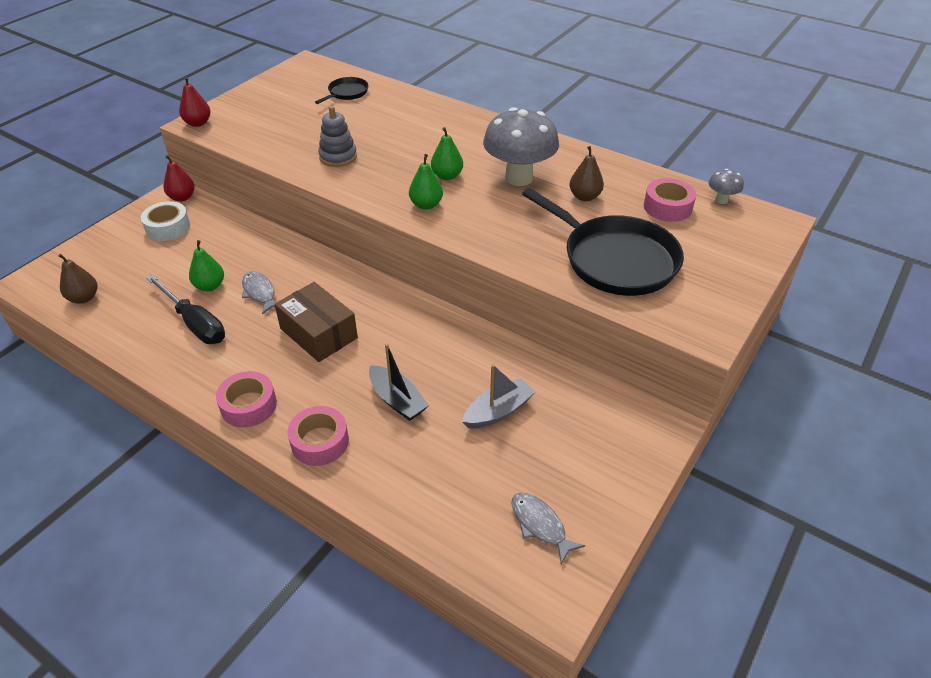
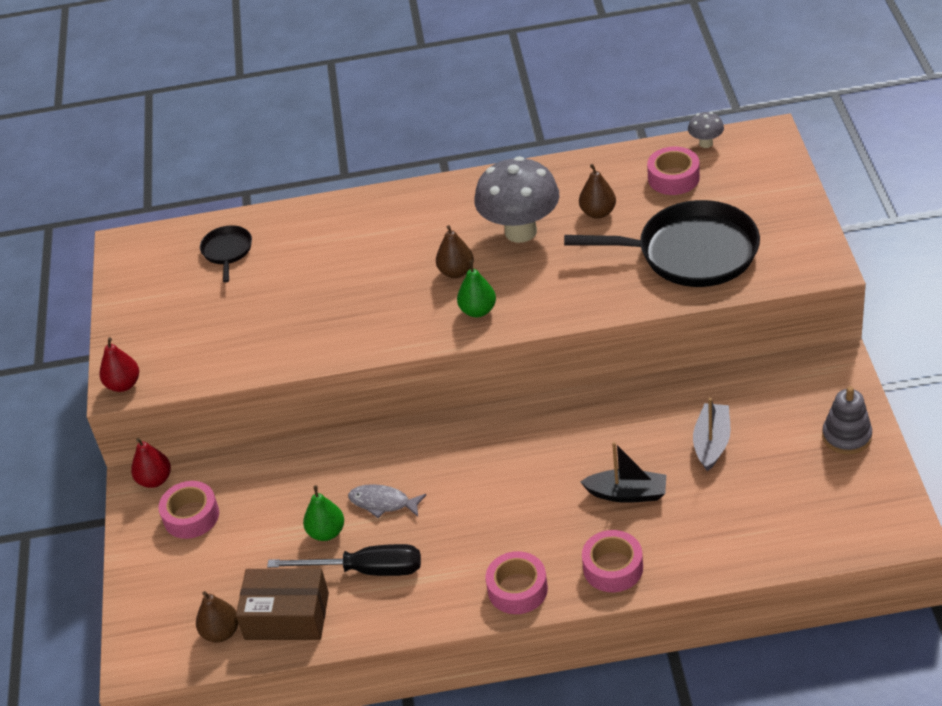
camera: 35 degrees left, 0 degrees up
white tape [141,201,190,241] -> pink tape [158,481,219,539]
brown box [274,282,358,362] -> brown box moved to [236,568,329,640]
grey stacking toy [318,106,357,167] -> grey stacking toy moved to [822,386,872,454]
green pear [431,127,463,180] -> brown pear [436,225,474,278]
grey fish [512,492,585,564] -> none

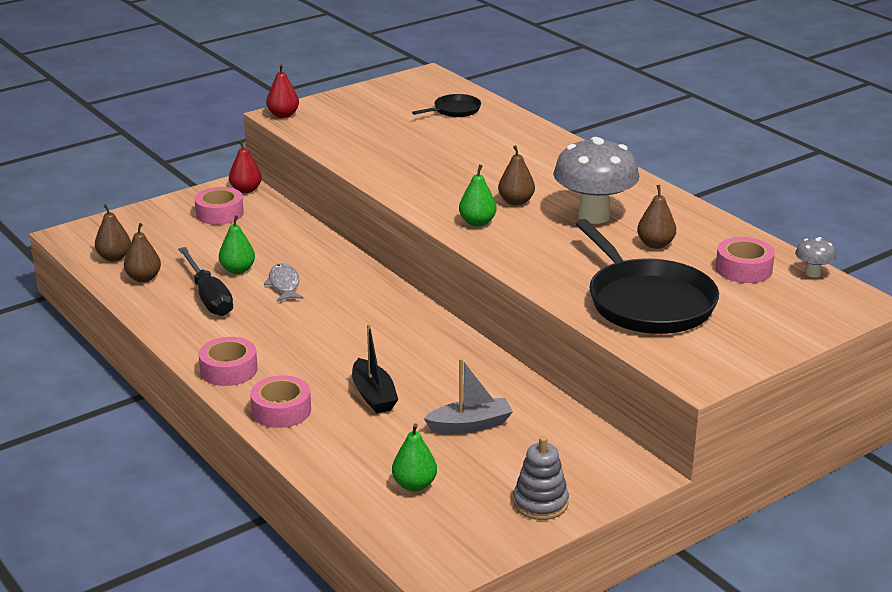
camera: 55 degrees right, 15 degrees down
brown box [236,568,329,640] -> brown pear [124,223,161,282]
none -> green pear [392,423,437,491]

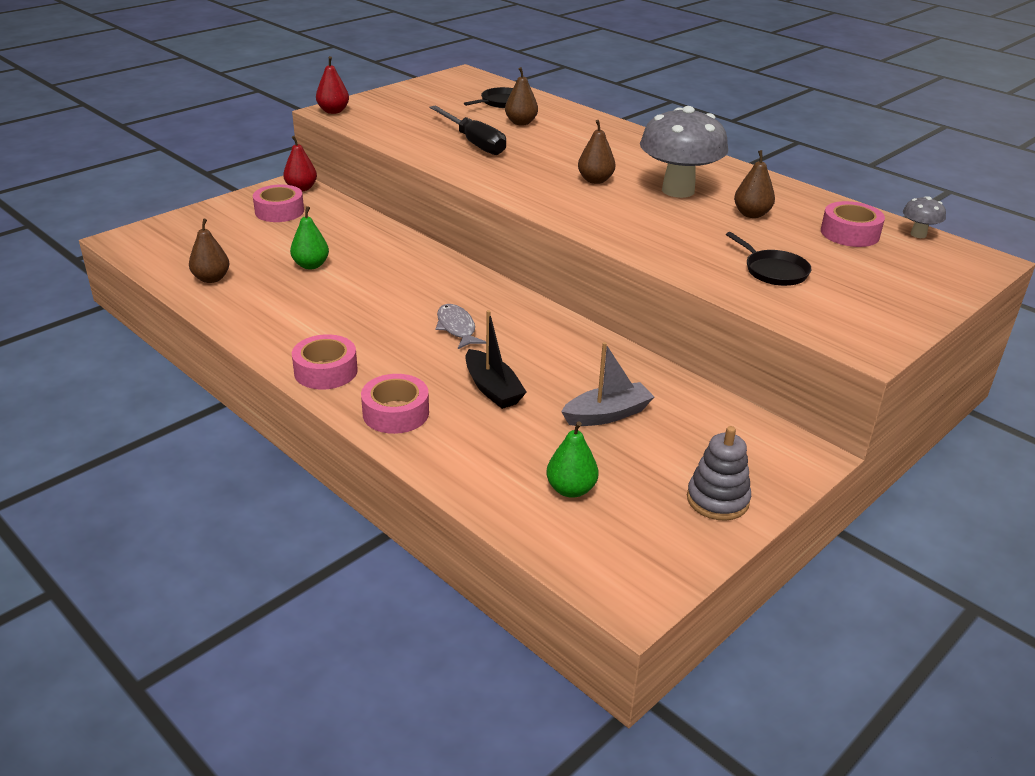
camera: 10 degrees left, 5 degrees up
brown pear [95,204,131,261] -> brown pear moved to [505,67,538,125]
black screwdriver [178,247,233,316] -> black screwdriver moved to [429,105,506,155]
grey fish [264,263,303,302] -> grey fish moved to [435,304,486,349]
green pear [459,164,497,227] -> none
black pan [576,219,719,334] -> black pan [726,232,812,286], size x0.47

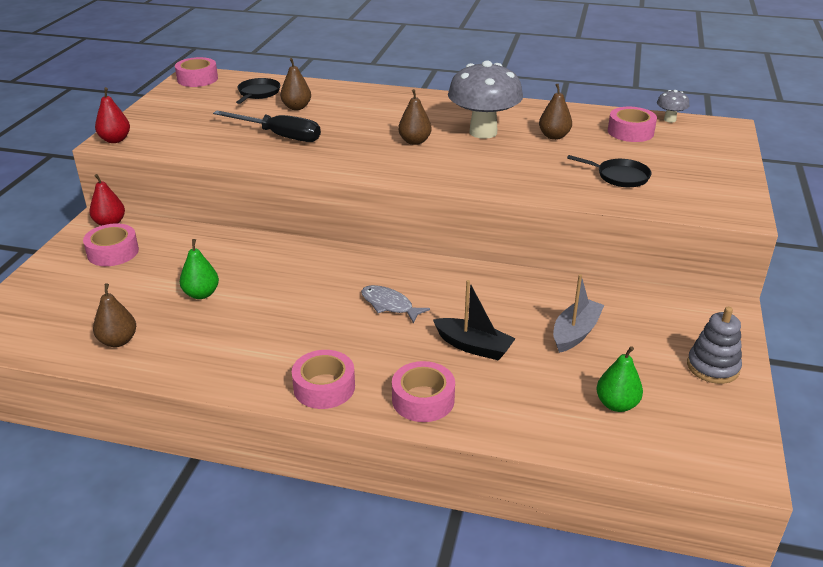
camera: 30 degrees left, 0 degrees up
none -> pink tape [175,57,218,87]

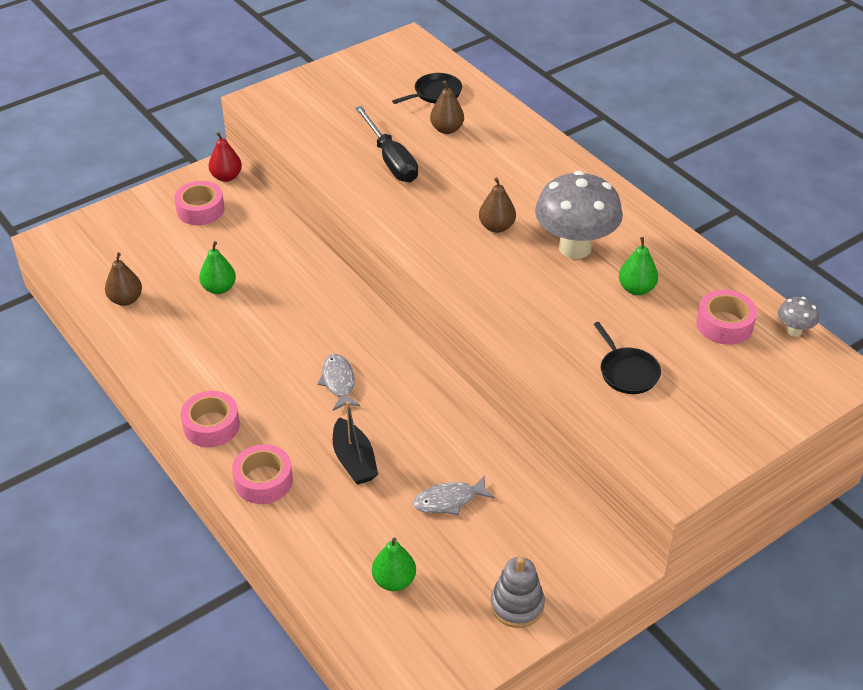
camera: 40 degrees right, 10 degrees up
red pear [95,87,130,143] -> none
pink tape [175,57,218,87] -> none
brown pear [539,84,572,140] -> green pear [619,237,658,295]
grey boat [553,274,604,353] -> grey fish [413,475,495,515]

